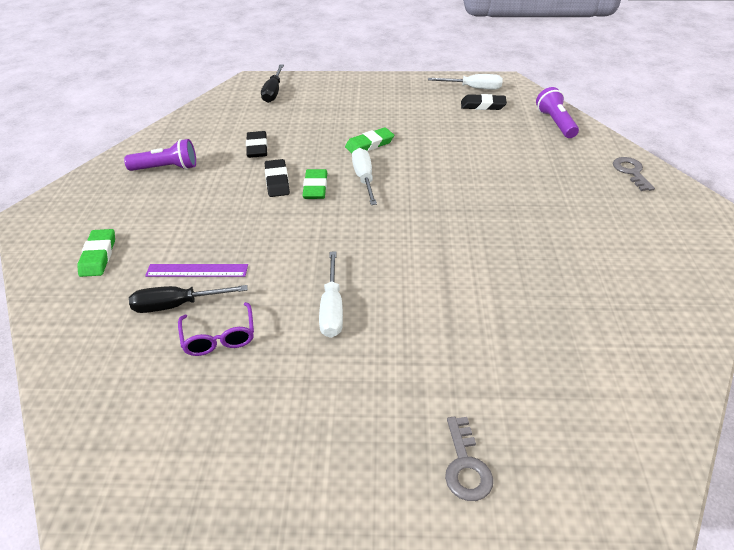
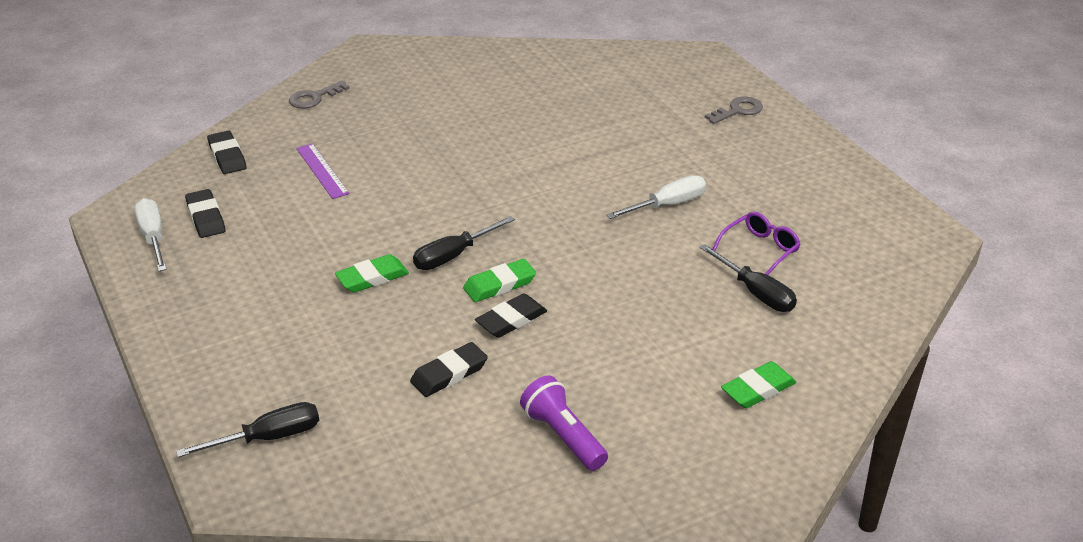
camera: 120 degrees left, 5 degrees down
purple ruler [145,264,248,277] -> purple ruler moved to [296,143,349,199]
green eraser [345,127,394,153] -> green eraser turned 60 degrees counterclockwise [335,254,409,293]
white screwdriver [352,148,377,205] -> black screwdriver [413,216,515,270]
purple flashlight [536,87,579,138] -> black eraser [207,131,247,174]

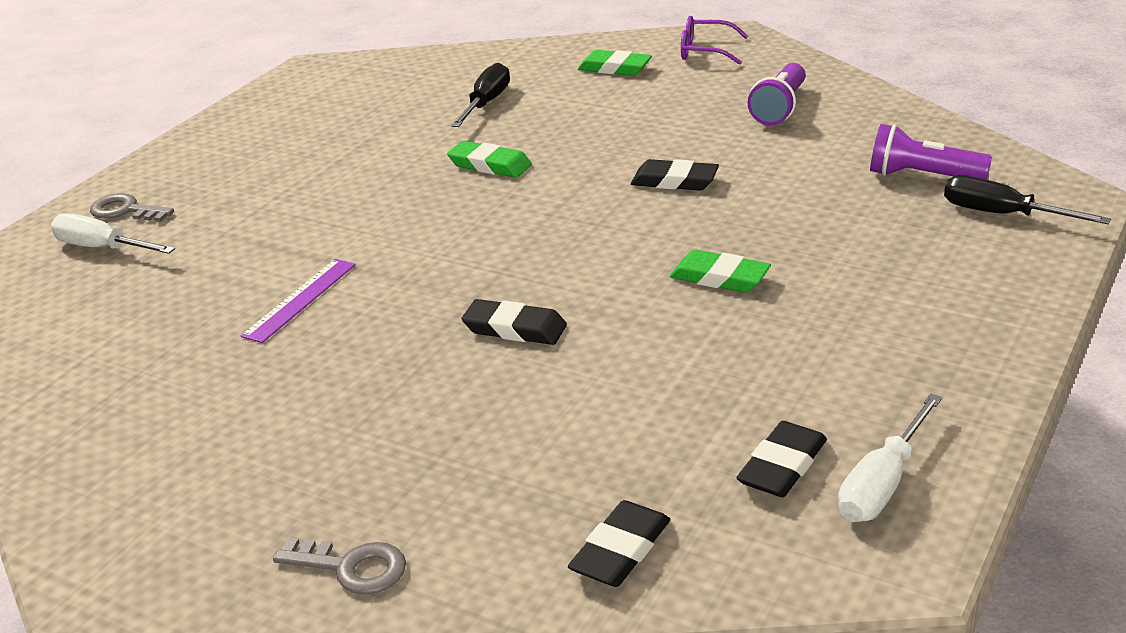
camera: 120 degrees left, 5 degrees down
purple ruler [296,143,349,199] -> purple ruler moved to [241,259,356,343]
black eraser [410,342,488,397] -> black eraser moved to [461,299,567,345]
black screwdriver [413,216,515,270] -> none
green eraser [463,259,536,302] -> green eraser moved to [447,141,532,178]
white screwdriver [607,175,706,219] -> white screwdriver moved to [51,213,175,254]
purple glasses [712,212,800,275] -> purple glasses moved to [681,16,748,65]
none -> purple flashlight [870,124,992,180]

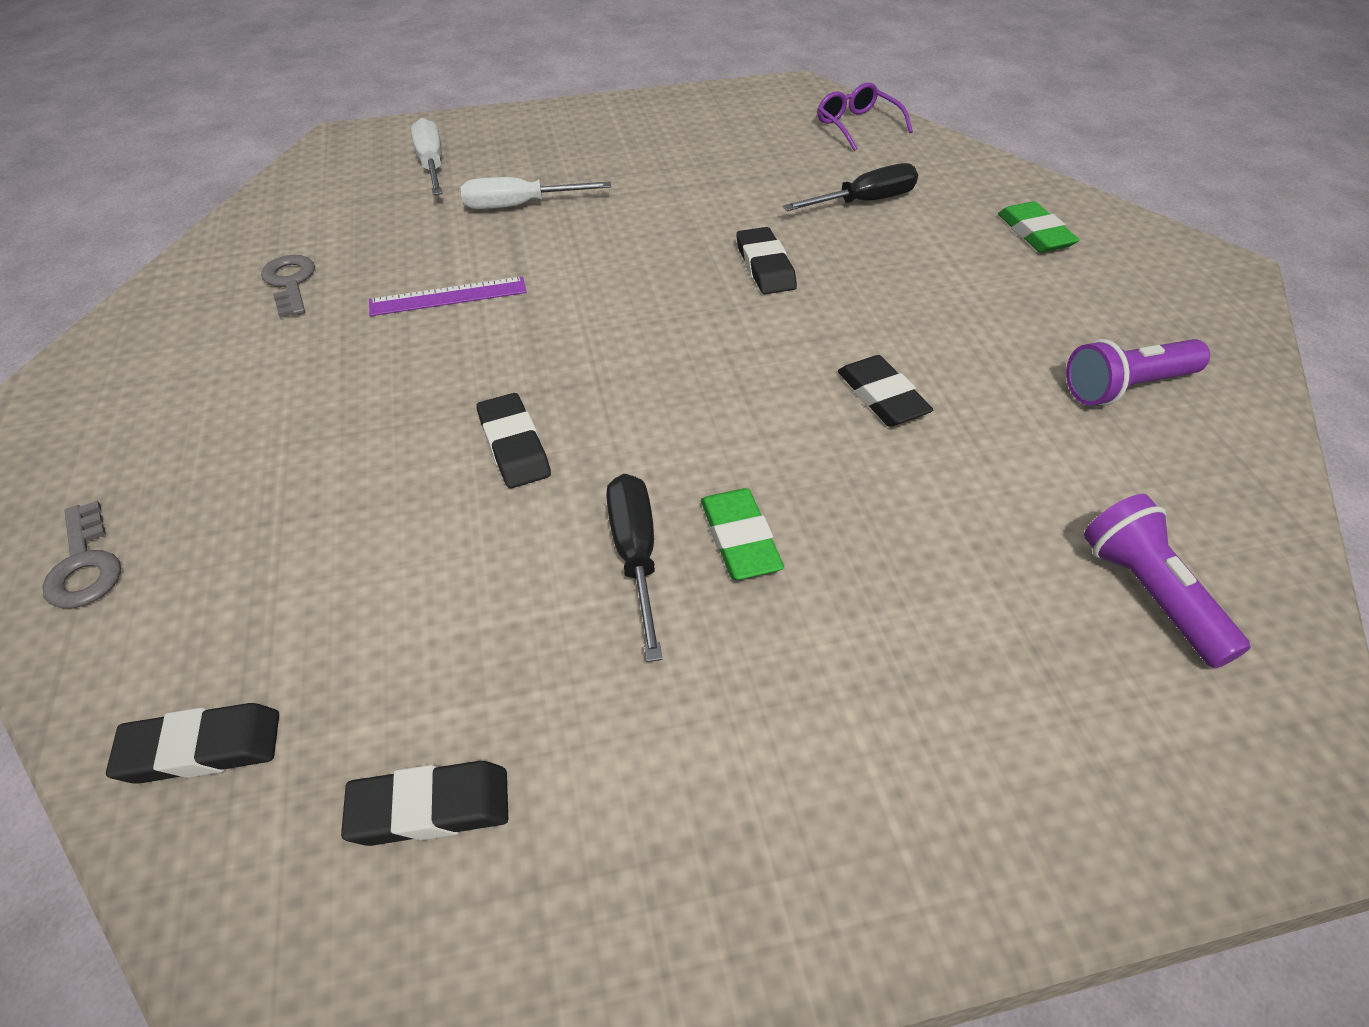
camera: 45 degrees right, 15 degrees up
grey key [90,193,174,222] -> grey key moved to [261,255,315,318]
green eraser [447,141,532,178] -> black eraser [736,227,797,294]
purple glasses [681,16,748,65] -> purple glasses moved to [817,82,913,151]
white screwdriver [838,393,942,522] -> white screwdriver moved to [461,177,611,209]
black screwdriver [944,175,1111,224] -> black screwdriver moved to [606,474,663,662]

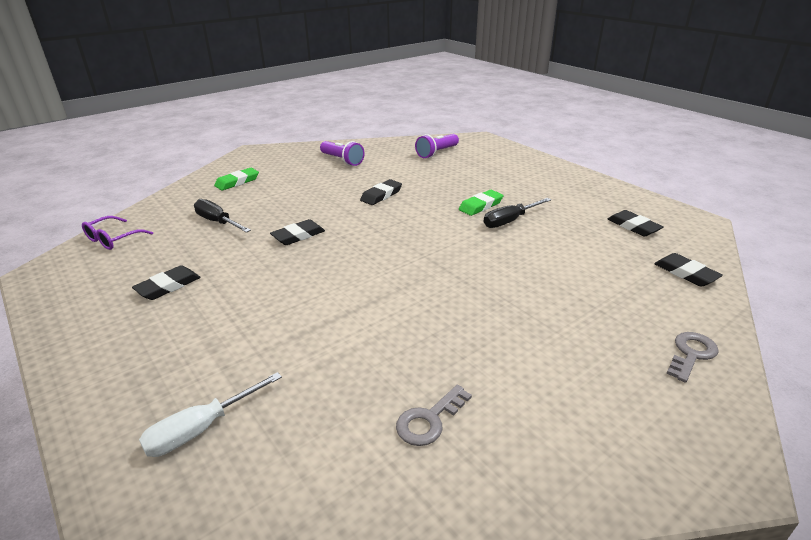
camera: 115 degrees left, 15 degrees down
purple ruler [369,276,527,316] -> none
white screwdriver [461,177,611,209] -> none
black eraser [477,393,551,488] -> black eraser moved to [132,265,201,300]

